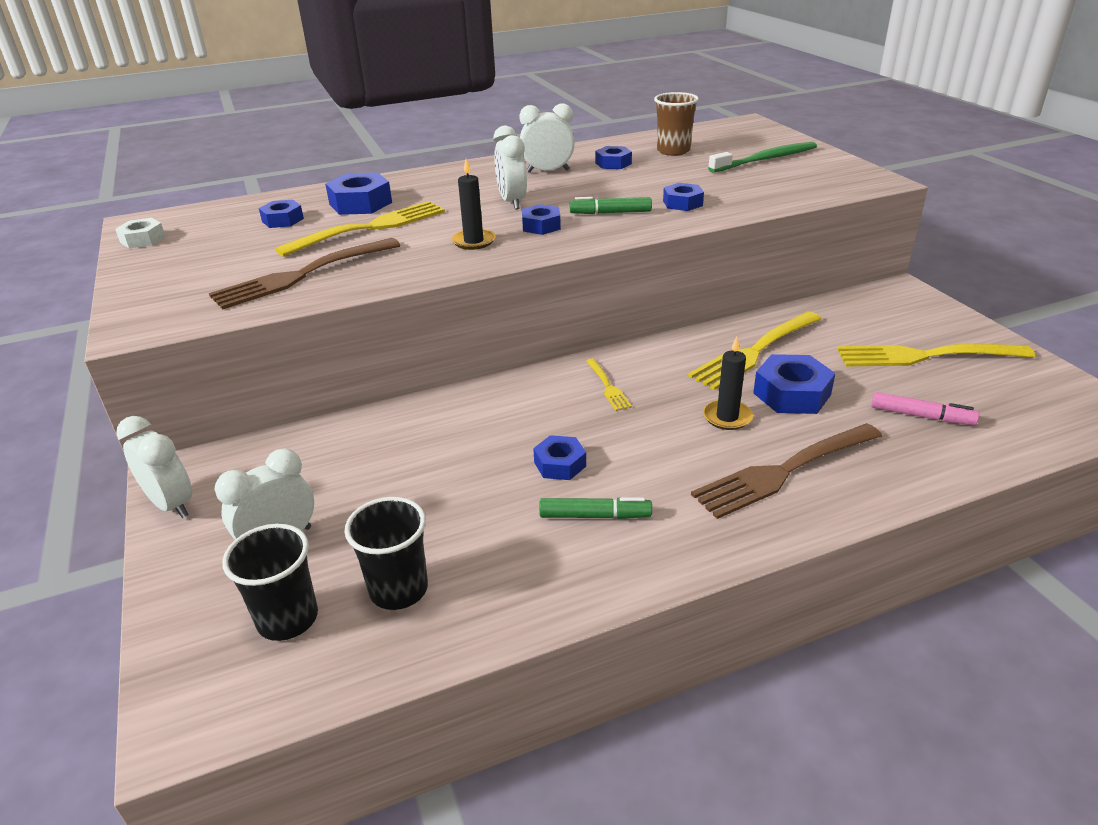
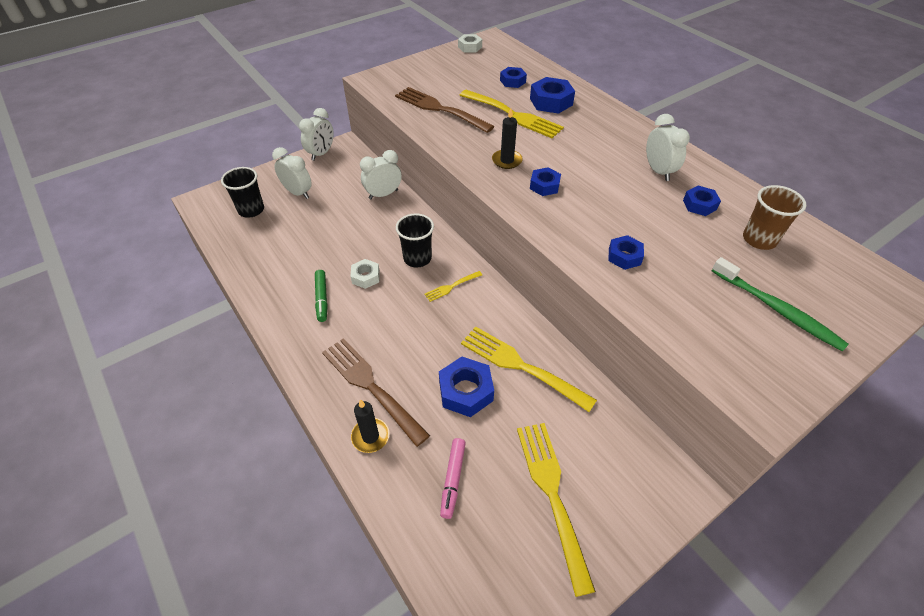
camera: 75 degrees right, 15 degrees up
black cup [344,497,428,610] -> black cup moved to [396,213,434,267]
white clock [494,126,527,209] -> white clock moved to [360,150,401,199]
blue nut [533,435,586,480] -> white nut [350,259,380,289]
green marker [570,197,652,214] -> none
black candle [703,336,753,430] -> black candle moved to [351,399,390,453]

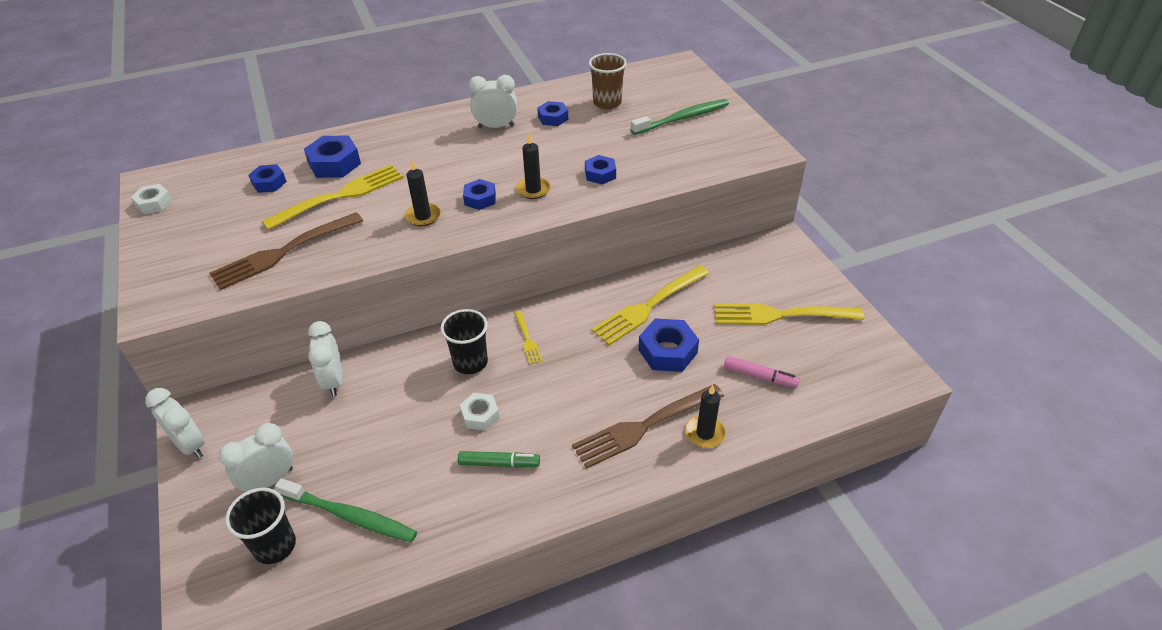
camera: 75 degrees left, 5 degrees down
none -> green toothbrush [275,478,417,542]
none -> black candle [516,134,551,199]

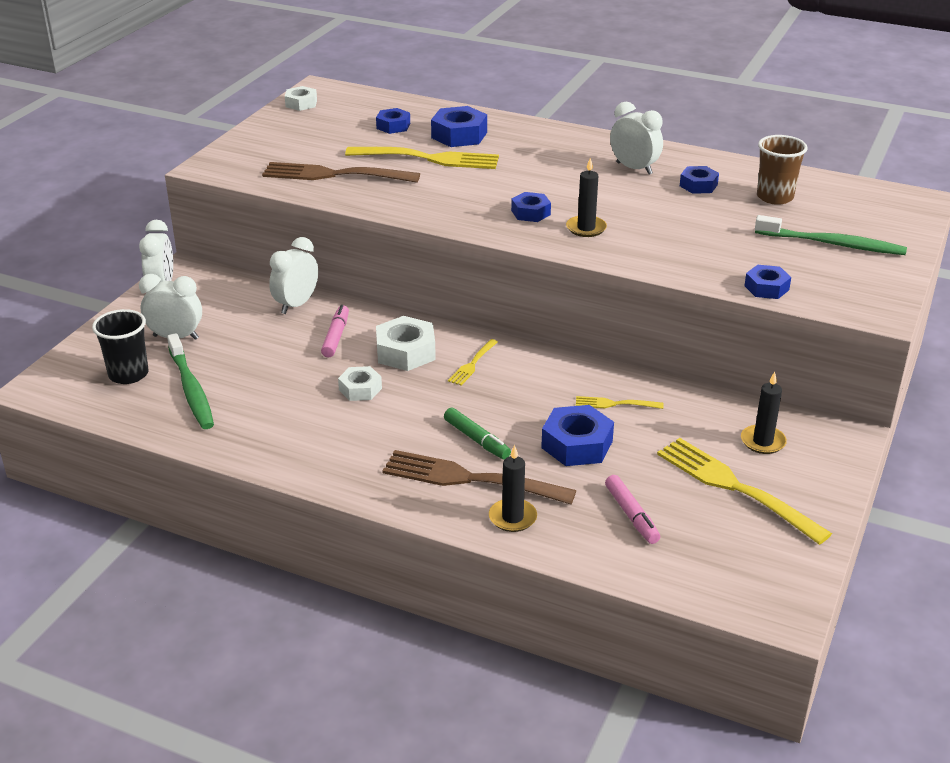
camera: 45 degrees right, 10 degrees down
black candle [405,160,441,226] -> black candle moved to [741,372,787,454]
black cup [441,309,488,374] -> white nut [376,316,436,371]
green marker [458,451,540,468] -> green marker moved to [444,408,511,460]
blue nut [585,155,616,185] -> blue nut moved to [744,265,791,299]
yellow fork [591,265,709,345] -> yellow fork [576,396,664,409], size x0.48
none -> pink marker [321,305,349,358]

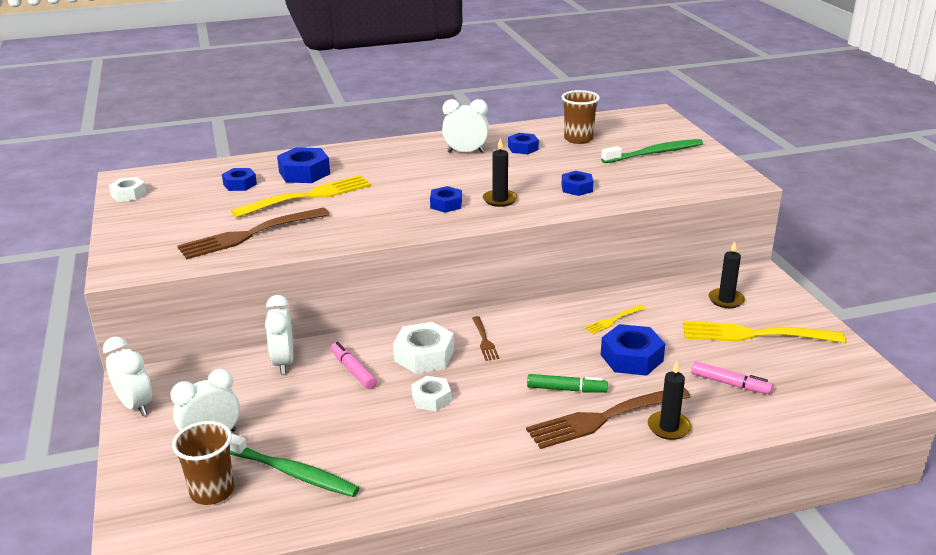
camera: 40 degrees left, 5 degrees down
black cup [92,309,148,384] -> brown cup [172,421,234,505]
yellow fork [448,339,498,385] -> brown fork [472,316,499,361]
blue nut [744,265,791,299] -> blue nut moved to [562,171,593,196]

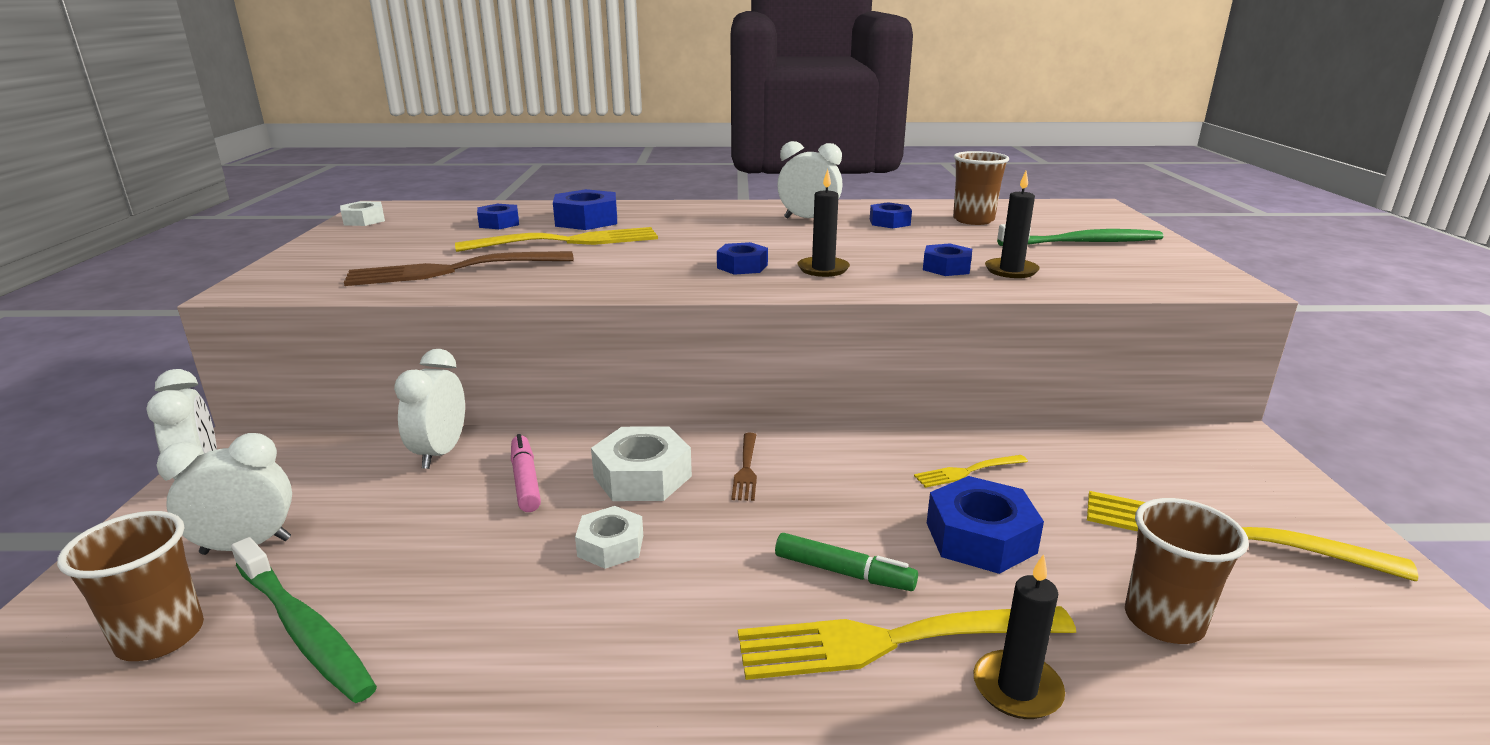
camera: 15 degrees right, 5 degrees down
brown fork [526,388,691,449] -> yellow fork [738,606,1076,680]
pink marker [691,361,773,394] -> brown cup [1125,498,1249,644]
black candle [709,241,745,308] -> black candle moved to [985,171,1040,278]

